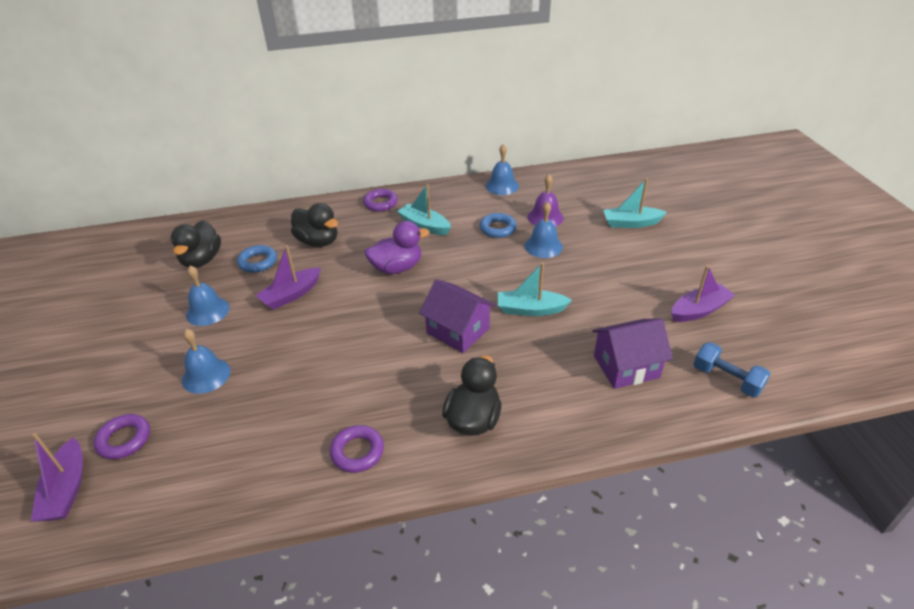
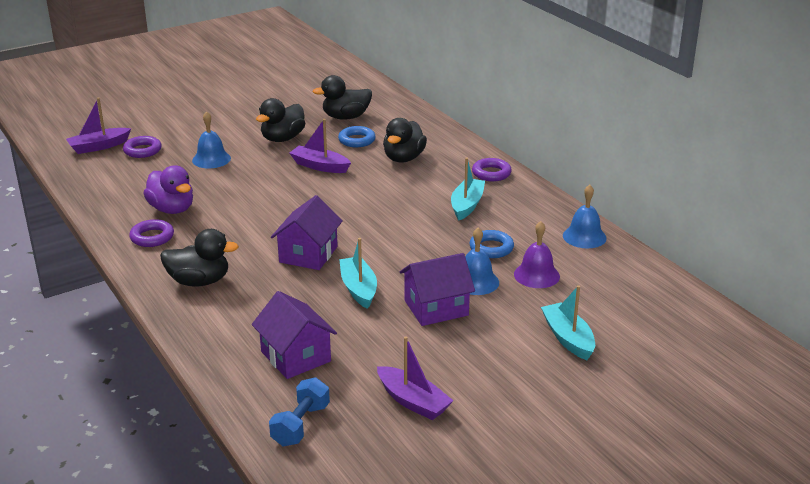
camera: 70 degrees right, 10 degrees down
blue bell [186,266,230,326] -> black duck [256,98,305,142]
purple duck [365,221,430,274] -> purple duck moved to [143,165,193,214]
none -> purple house [400,253,475,326]

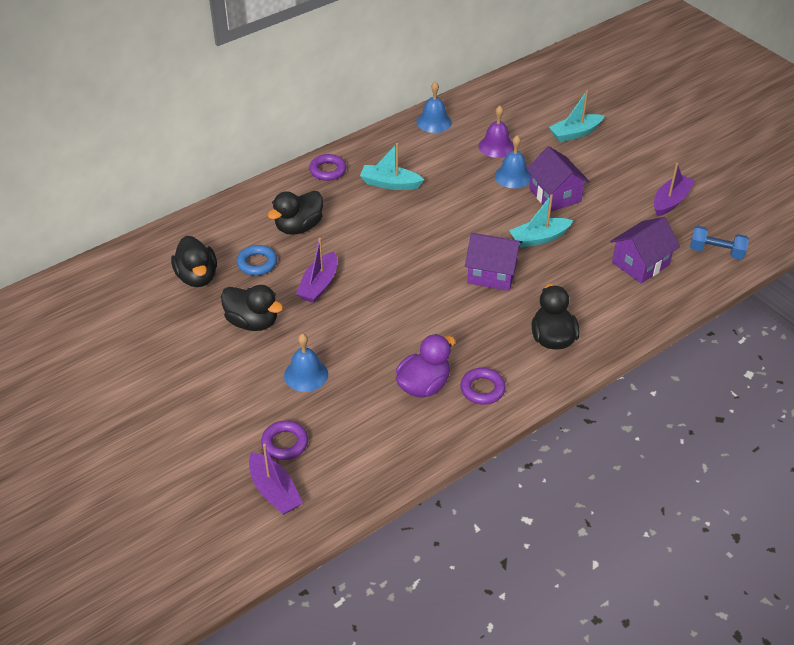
camera: 95 degrees left, 15 degrees up
black duck [383,118,427,163] -> black duck turned 120 degrees clockwise [268,191,323,235]
blue ring [470,230,514,258] -> none

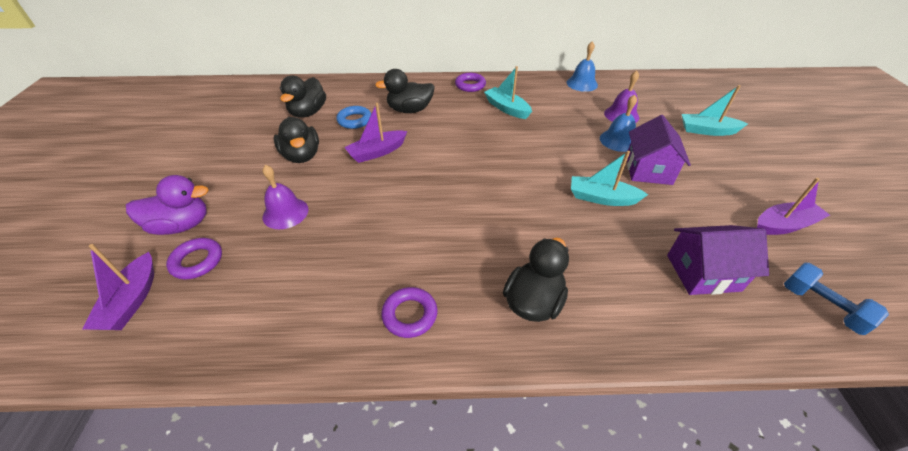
camera: 35 degrees right, 0 degrees up
blue bell [284,333,328,392] -> purple bell [262,165,309,229]
purple duck [396,334,455,397] -> purple duck moved to [126,175,208,235]
purple house [465,233,522,291] -> none

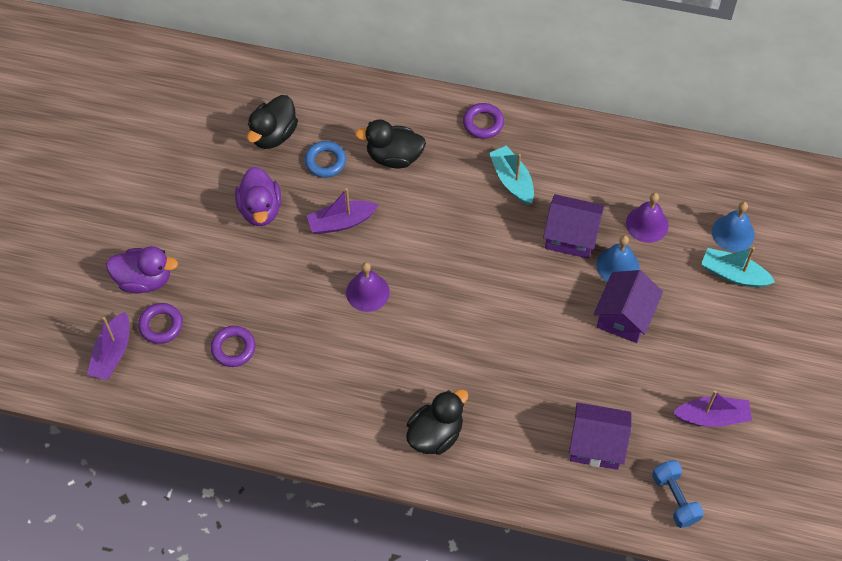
camera: 15 degrees right, 15 degrees up
purple bell [262,165,309,229] -> purple bell moved to [346,262,390,312]
black duck [274,117,319,163] -> purple duck [235,167,281,226]
purple ring [381,287,437,338] -> purple ring moved to [211,326,256,367]
blue bell [567,41,598,92] -> blue bell moved to [712,202,755,252]
turquoise boat [571,151,648,206] -> none
none -> purple house [543,194,604,259]

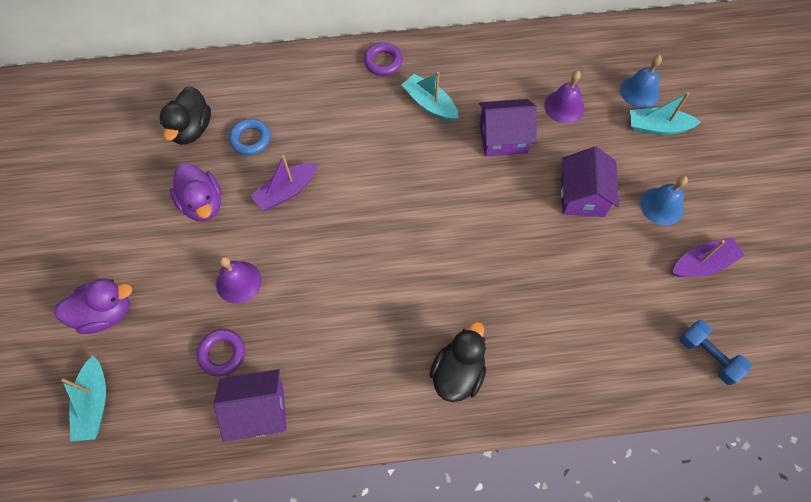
camera: 20 degrees left, 5 degrees up
purple boat [87,312,129,380] -> turquoise boat [61,356,106,441]
purple ring [138,303,183,344] -> none
purple bell [346,262,390,312] -> purple bell moved to [216,256,262,304]
black duck [355,119,426,169] -> none
purple house [569,402,631,470] -> purple house moved to [214,369,287,442]
blue bell [596,235,639,282] -> blue bell moved to [640,175,688,226]

